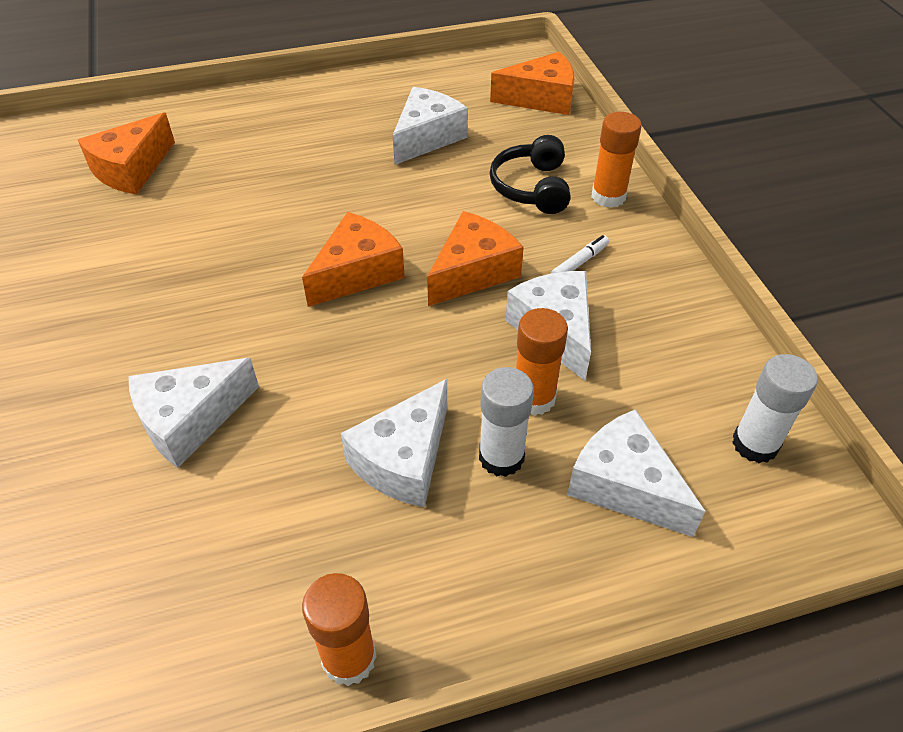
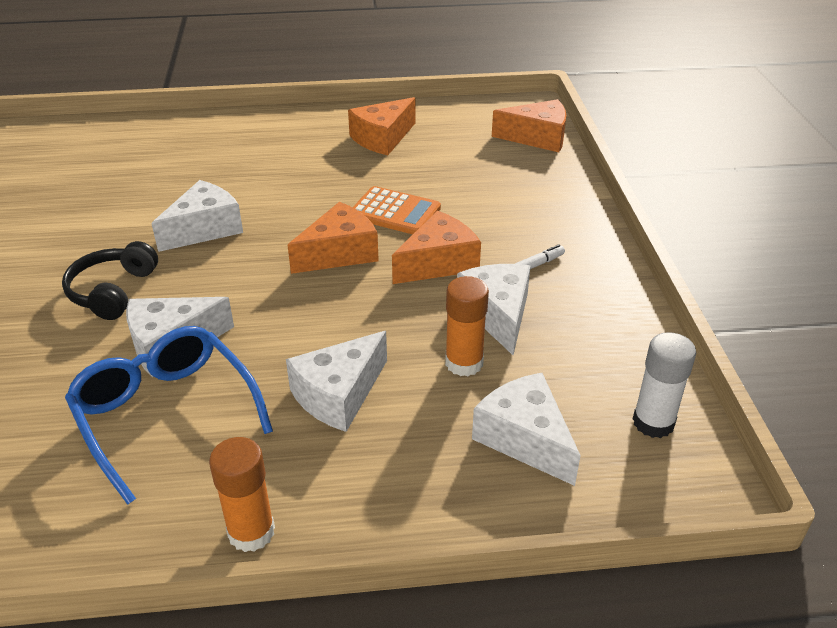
camera: 10 degrees right, 10 degrees down
orange cheese [78,113,175,195] -> orange cheese moved to [348,97,415,155]
white cheese [393,87,468,165] -> white cheese moved to [151,180,243,252]
white glue stick [479,367,534,477] -> none
black headphones [490,135,570,214] -> black headphones moved to [62,241,158,320]
orange glue stick [591,112,642,208] -> none
none -> blue glasses [65,326,273,505]
none -> orange calculator [353,186,441,234]

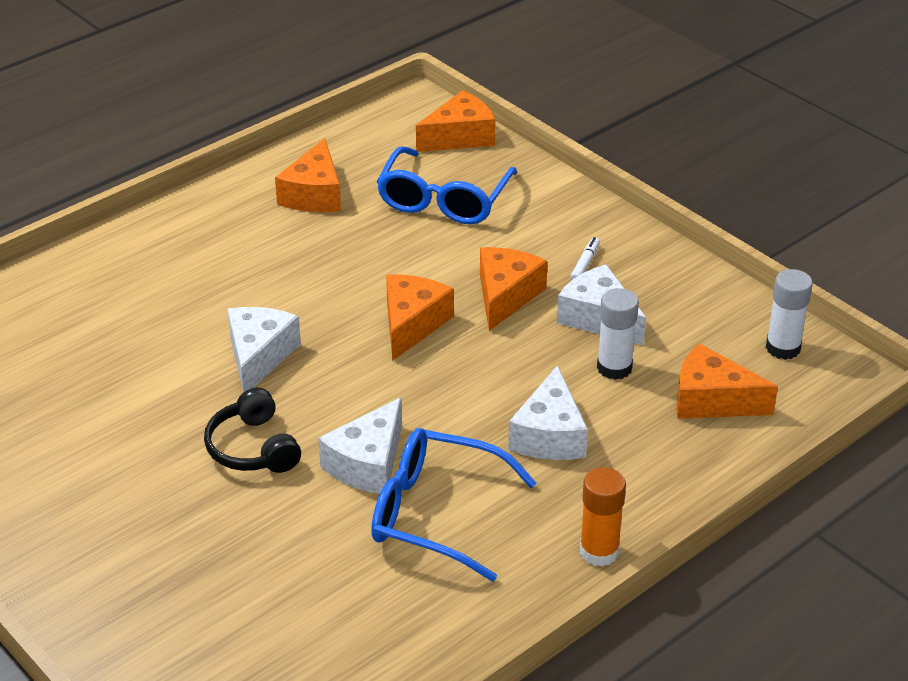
camera: 35 degrees left, 0 degrees up
orange calculator [353,186,441,234] -> none
orange glue stick [445,276,489,376] -> white glue stick [597,288,639,380]
white cheese [472,373,581,486] -> orange cheese [676,343,778,419]
none -> blue glasses [377,146,518,224]

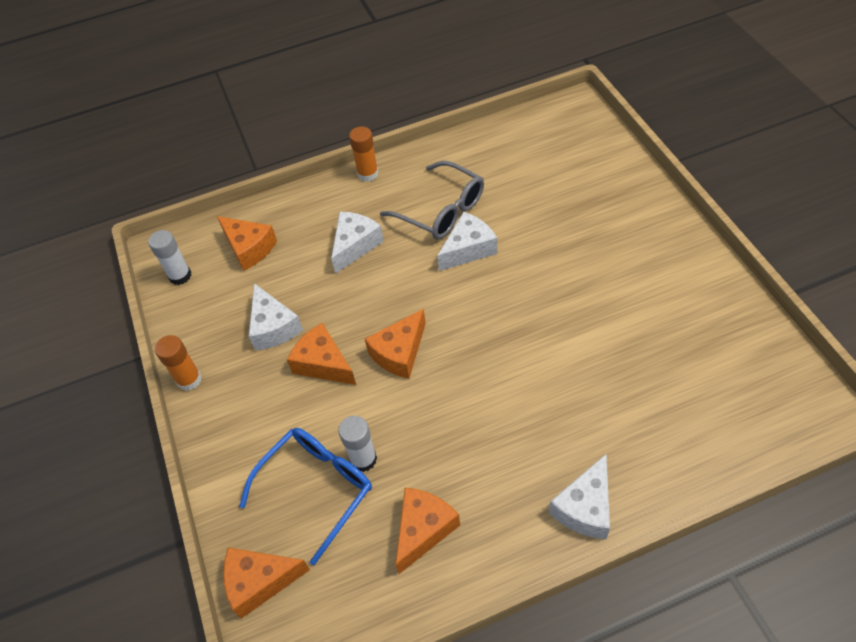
camera: 155 degrees left, 15 degrees up
black headphones [204,388,301,473] -> none
white cheese [227,307,301,393] -> white cheese moved to [549,454,610,539]
blue glasses [371,428,537,582] -> grey glasses [380,161,484,239]
orange cheese [480,247,548,331] -> orange cheese turned 90 degrees clockwise [287,323,356,385]
white marker [570,237,600,280] -> none
white glue stick [597,288,639,380] -> white glue stick moved to [338,416,377,472]
none -> orange glue stick [155,335,202,391]

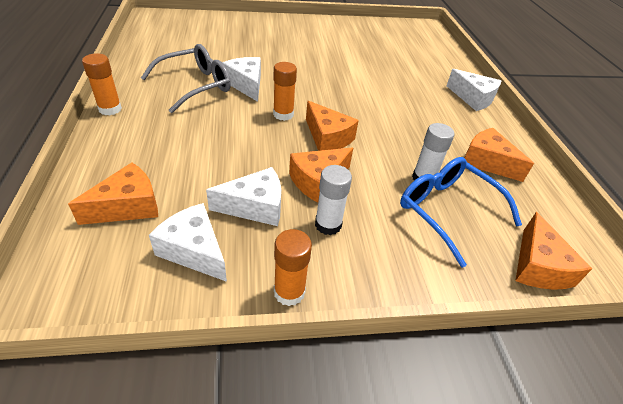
camera: 85 degrees left, 10 degrees down
white glue stick [148,230,192,285] -> white glue stick moved to [315,165,352,235]
white cheese [331,212,384,274] -> white cheese moved to [149,203,227,282]
none -> orange glue stick [273,62,297,121]

